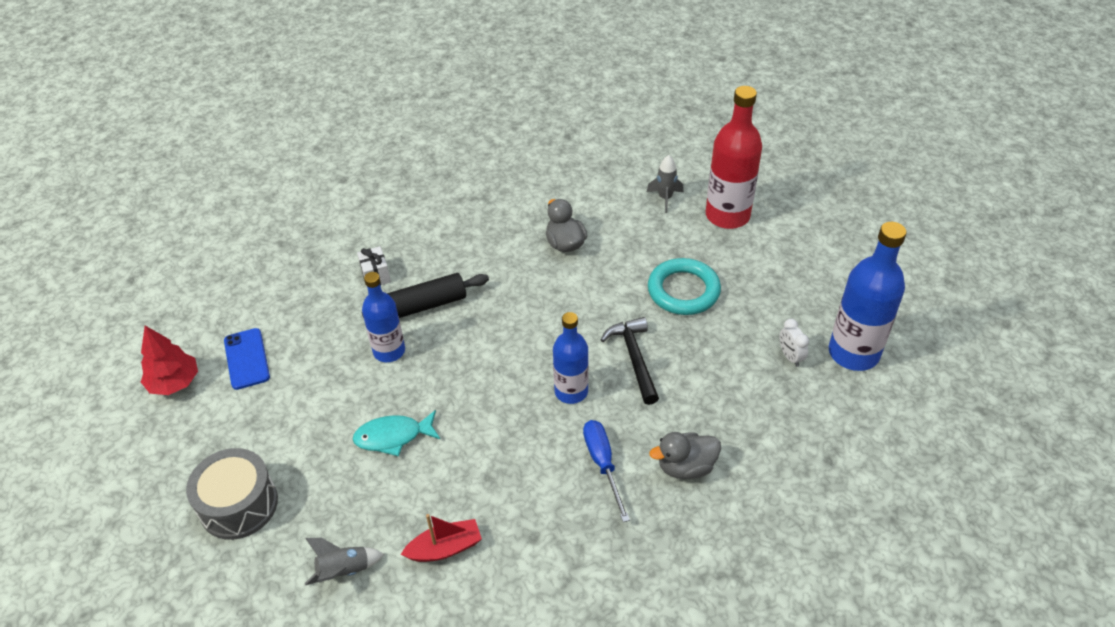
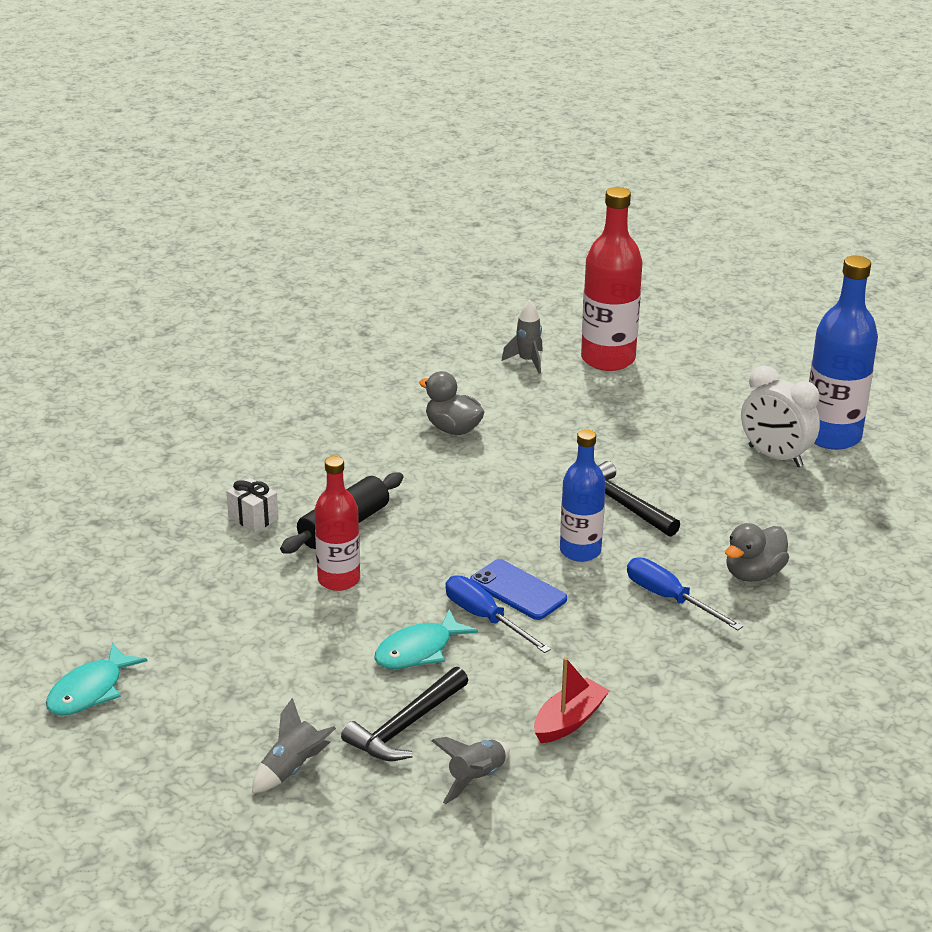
camera: 30 degrees left, 15 degrees down
red tree [141,326,198,395] -> turquoise fish [46,643,147,716]
grey drum [186,448,278,540] -> grey rocket [252,698,336,793]
blue phone [224,328,270,390] -> blue phone moved to [470,559,567,620]
blue bottle [362,272,405,362] -> red bottle [314,456,360,591]
turquoise ring [648,258,721,315] -> none
white clock [779,319,809,367] -> white clock [741,366,820,467], size x1.85
none -> black hammer [341,667,468,761]
none -> blue screwdriver [445,575,551,653]

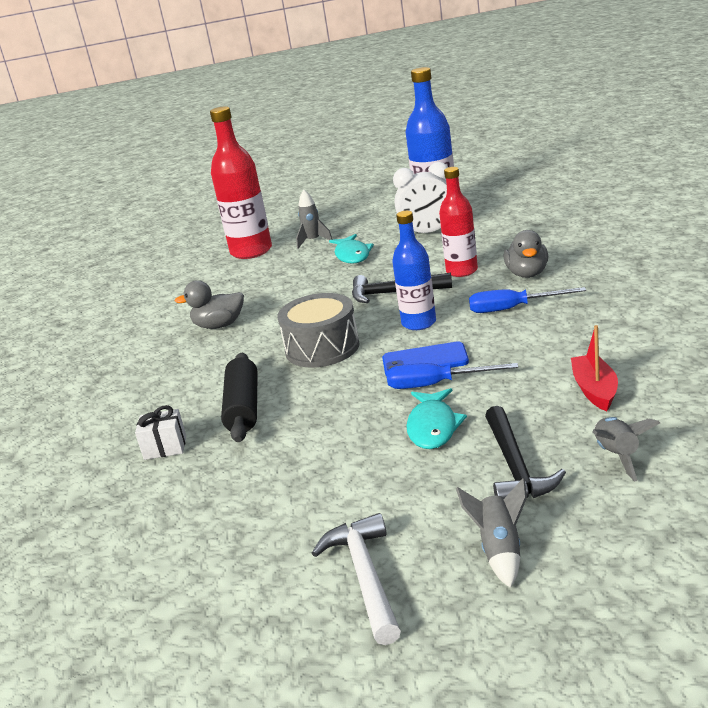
camera: 40 degrees left, 5 degrees down
turquoise fish [46,643,147,716] -> turquoise fish moved to [329,234,374,264]
red bottle [314,456,360,591] -> red bottle moved to [439,167,478,277]
grey rocket [502,300,543,374] -> grey rocket moved to [296,190,333,249]
none -> grey drum [278,293,360,368]
none -> white hammer [312,513,401,645]

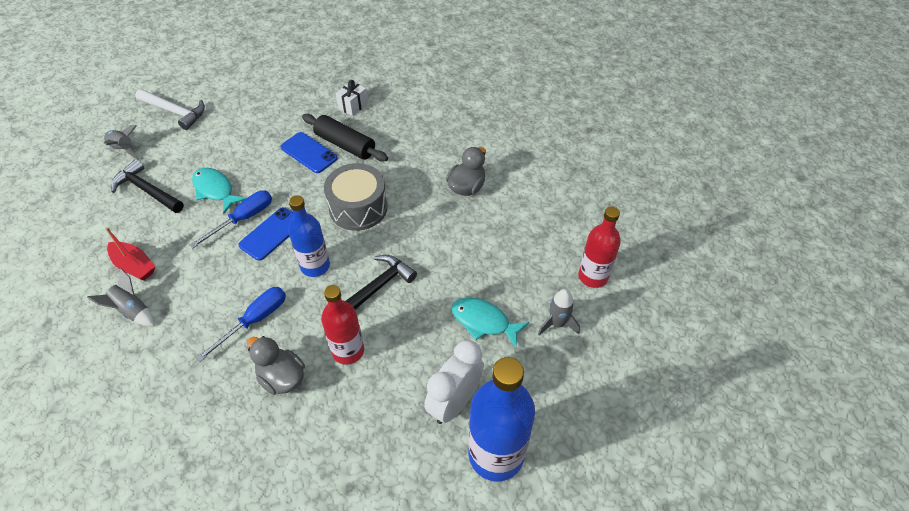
camera: 125 degrees right, 25 degrees up
red bottle [210,106,272,259] -> red bottle [579,206,621,288], size x0.64
grey rocket [593,417,660,482] -> grey rocket moved to [87,268,155,326]
none -> blue phone [280,132,338,173]

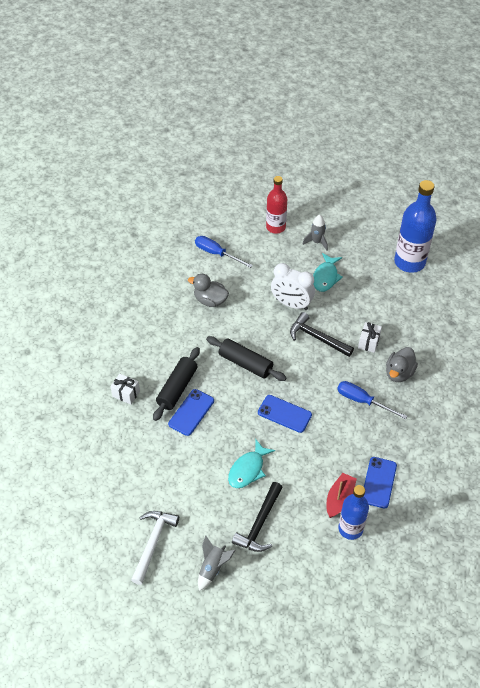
camera: 100 degrees left, 0 degrees up
grey rocket [87,268,155,326] -> blue phone [364,457,397,509]
blue screwdriver [189,190,272,249] -> blue screwdriver moved to [195,236,253,268]
blue bottle [288,195,330,277] -> blue bottle moved to [338,485,369,540]
red bottle [321,285,364,365] -> white gift [358,322,382,353]
grey drum [324,163,388,231] -> black rolling pin [206,336,287,381]
white clock [424,340,484,424] -> white clock moved to [271,263,315,310]

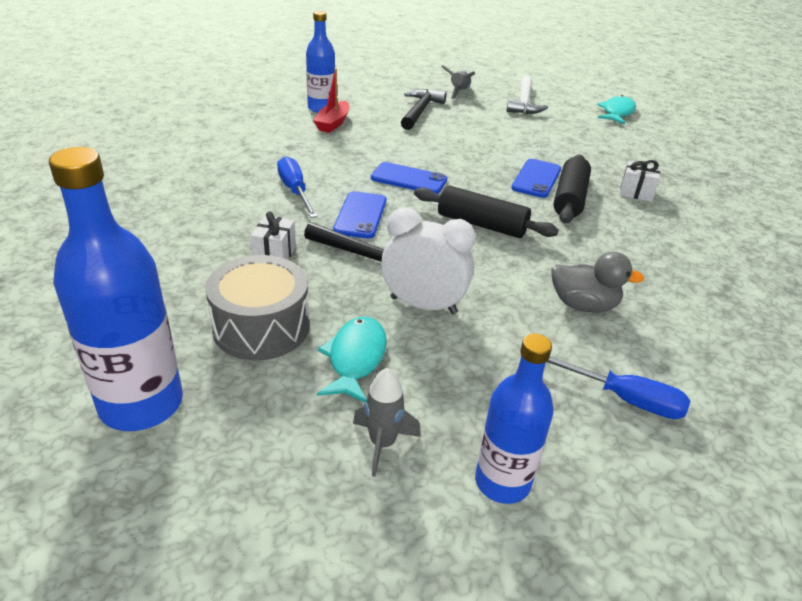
camera: 170 degrees right, 15 degrees down
turquoise fish [228,439,275,488] -> turquoise fish moved to [597,95,636,124]
red bottle [266,176,287,234] -> blue bottle [475,334,554,504]
blue screwdriver [337,381,407,420] -> blue screwdriver turned 135 degrees counterclockwise [277,156,318,218]
blue phone [364,457,397,509] -> blue phone moved to [333,191,386,239]
grey duck [386,347,418,382] -> none
none -> grey drum [205,255,309,360]

